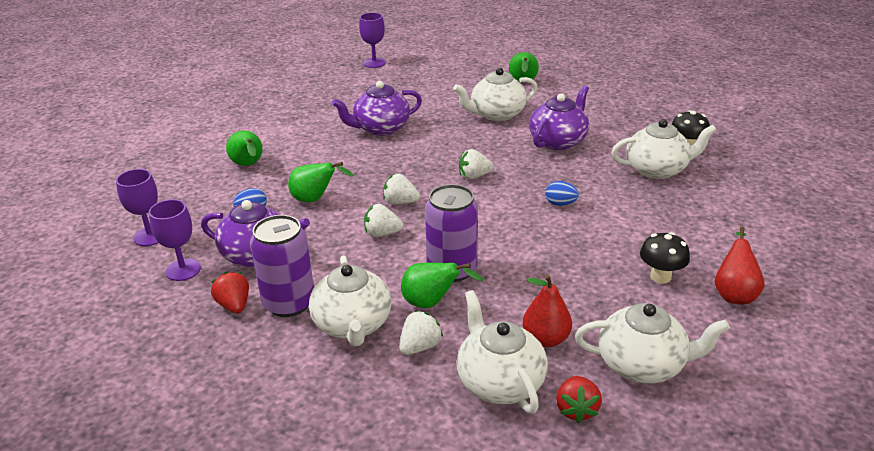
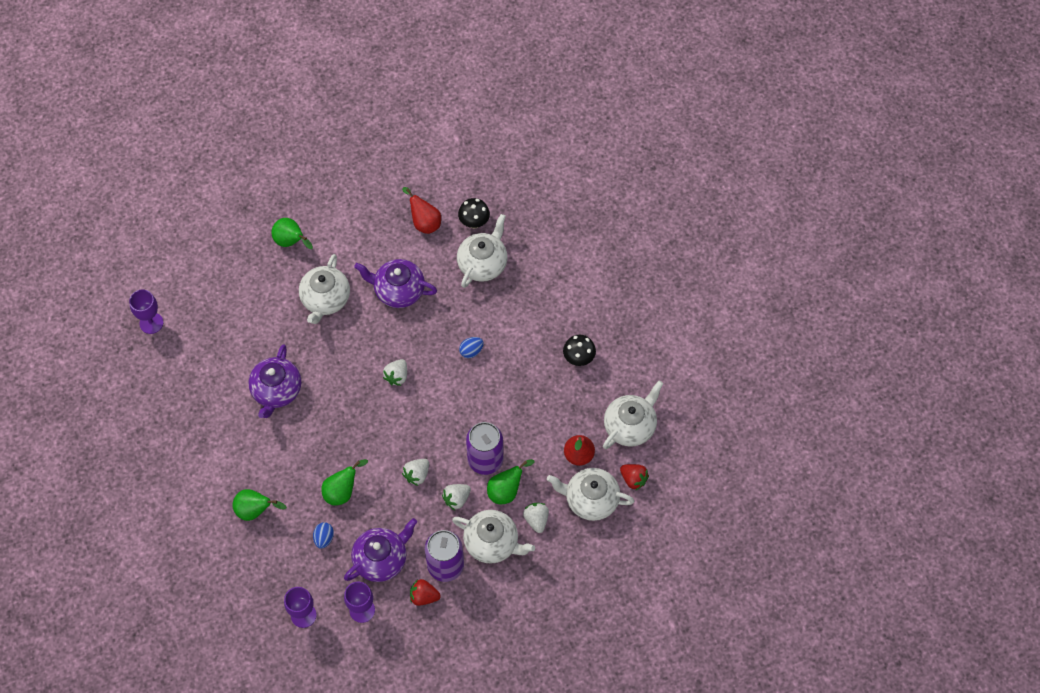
camera: 55 degrees left, 30 degrees up
white strawberry [383,174,420,205] -> white strawberry moved to [442,484,471,510]
purple teapot [529,85,589,150] -> purple teapot turned 60 degrees counterclockwise [354,259,437,308]
red pear [715,227,765,304] -> red pear moved to [402,187,441,234]

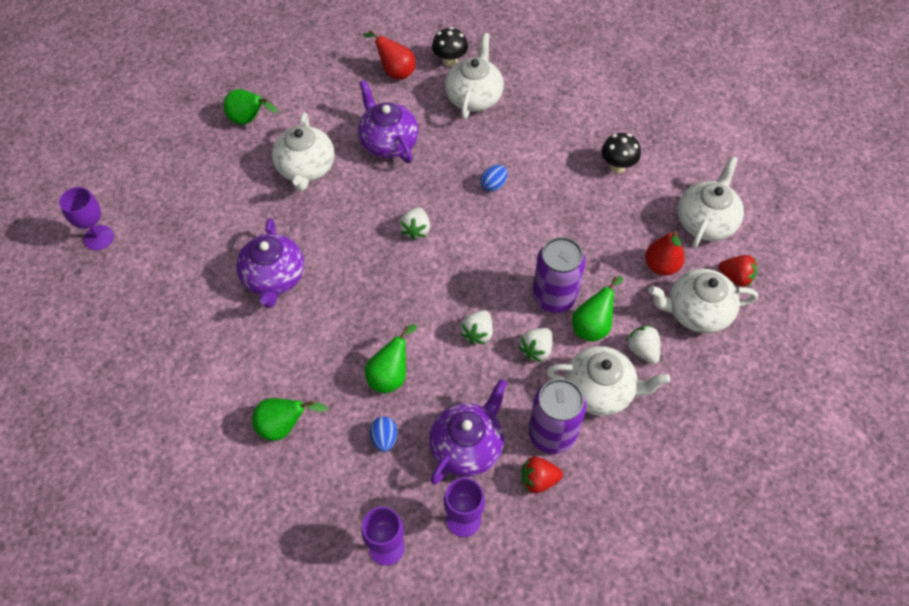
camera: 15 degrees left, 5 degrees down
purple teapot [354,259,437,308] -> purple teapot turned 60 degrees clockwise [358,80,419,163]

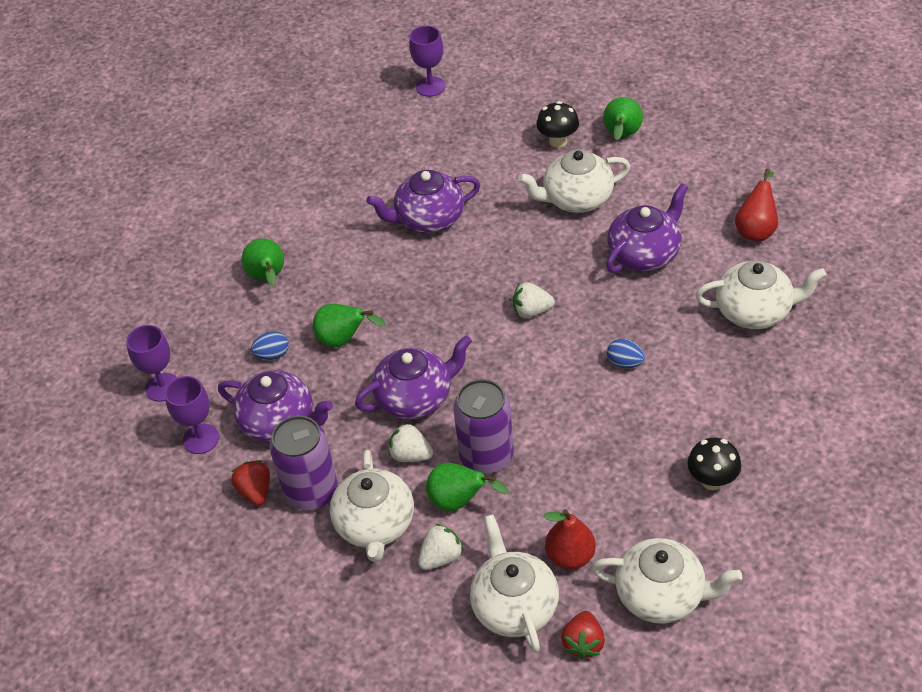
camera: 80 degrees right, 10 degrees down
black mushroom [432,27,468,67] -> black mushroom moved to [536,101,579,148]
white strawberry [460,310,493,345] -> purple teapot [355,336,472,419]

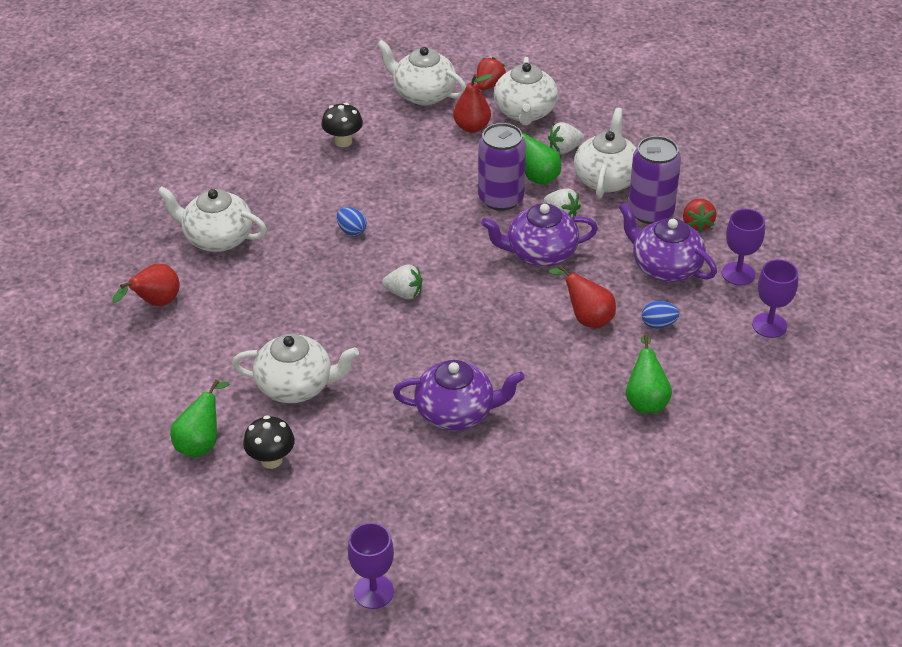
camera: 165 degrees left, 5 degrees down
green pear [313,304,386,347] -> red pear [549,265,616,328]
purple teapot [606,184,688,273] -> none

